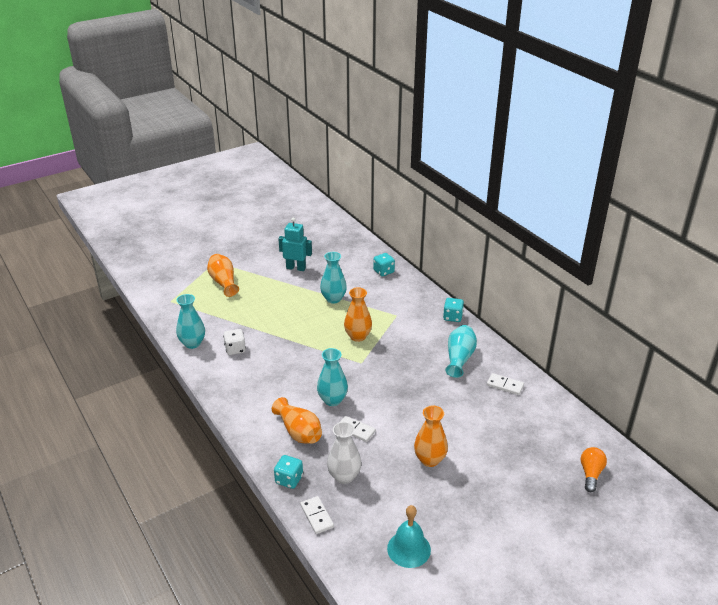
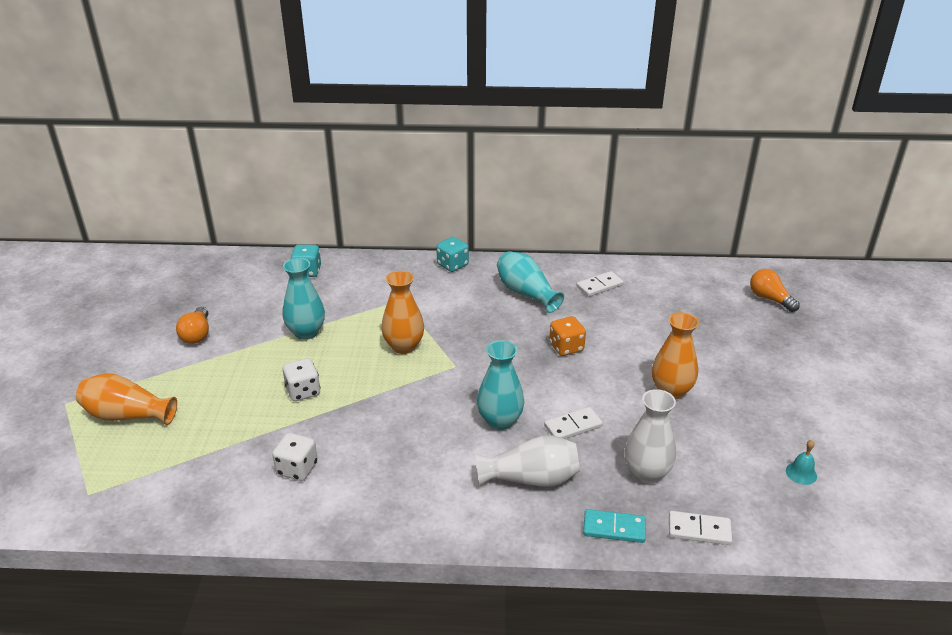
camera: 55 degrees left, 0 degrees up
turquoise vase [176,294,205,349] -> none
orange vase [272,397,322,444] -> white vase [476,435,580,487]
turquoise dice [274,455,303,489] -> turquoise domino [583,509,646,543]
turquoise robot [278,217,312,271] -> orange light bulb [176,307,209,344]
turquoise bell [387,505,431,568] -> turquoise bell [786,440,817,485], size x0.52
none -> white dice [283,358,320,401]
none -> orange dice [549,316,586,356]

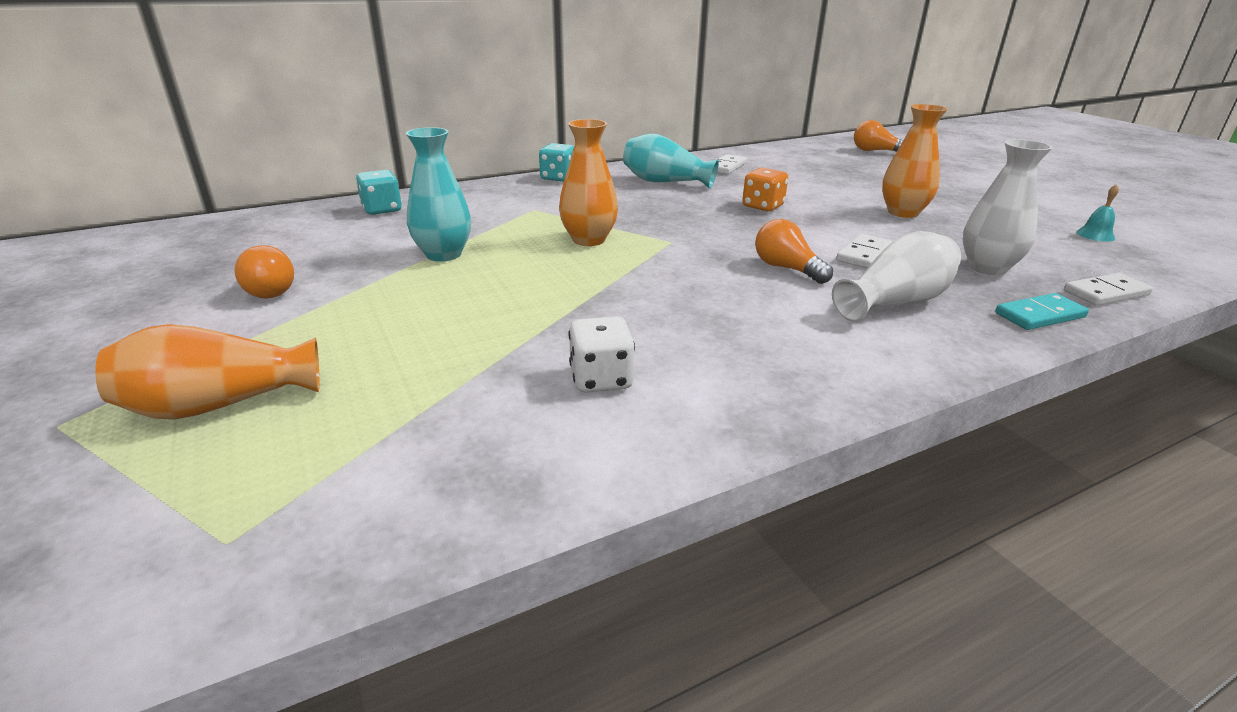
camera: 30 degrees left, 5 degrees down
white dice [283,358,320,401] -> none
turquoise vase [477,340,524,430] -> orange light bulb [755,219,833,284]

